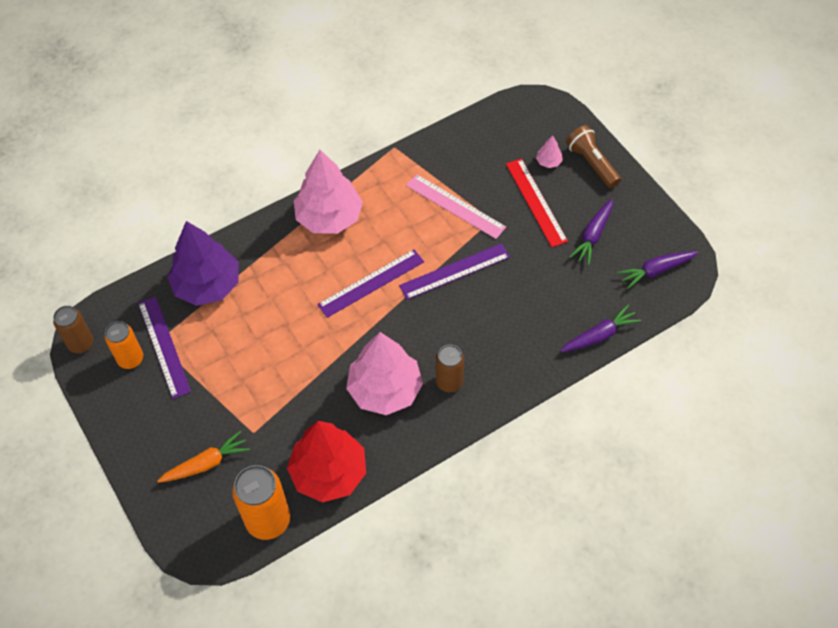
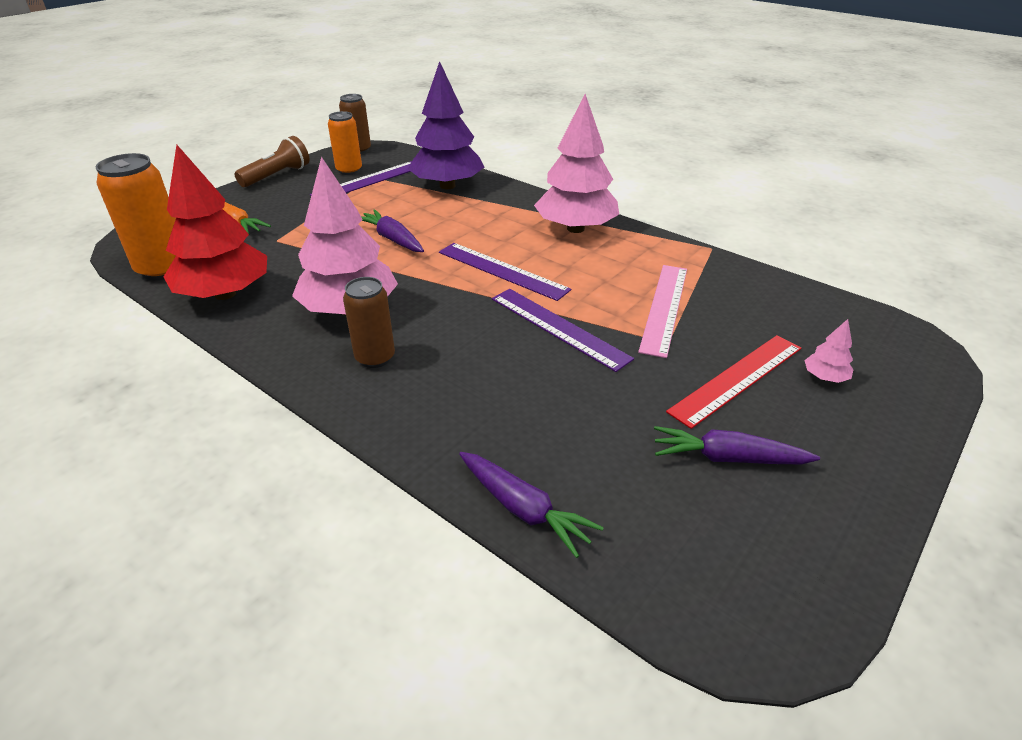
camera: 70 degrees right, 20 degrees down
brown flashlight [566,125,621,188] -> brown flashlight moved to [234,136,309,187]
purple carrot [617,251,698,289] -> purple carrot moved to [362,209,424,252]

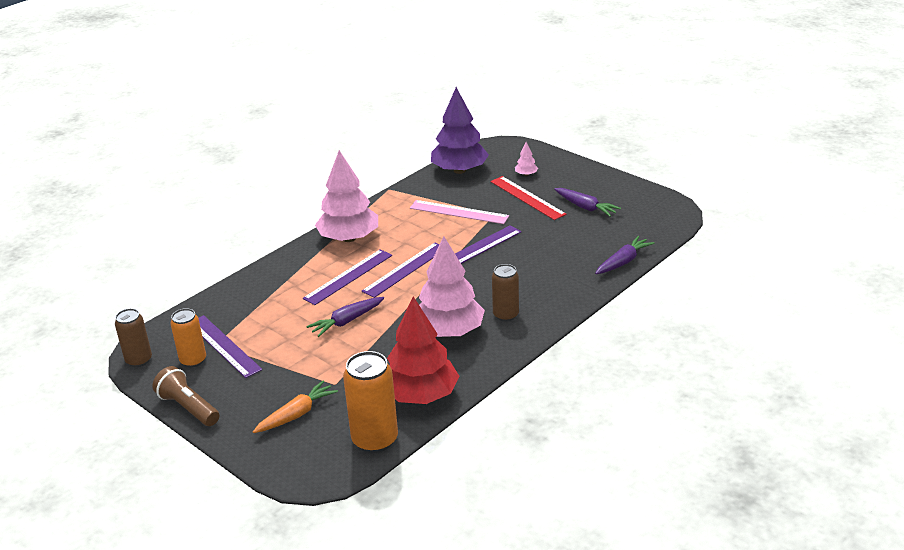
camera: 85 degrees left, 5 degrees down
purple tree [408,61,484,189] -> purple tree moved to [431,87,489,174]
purple carrot [654,426,820,465] -> purple carrot turned 60 degrees counterclockwise [554,188,621,217]
none -> purple ruler [303,249,392,305]

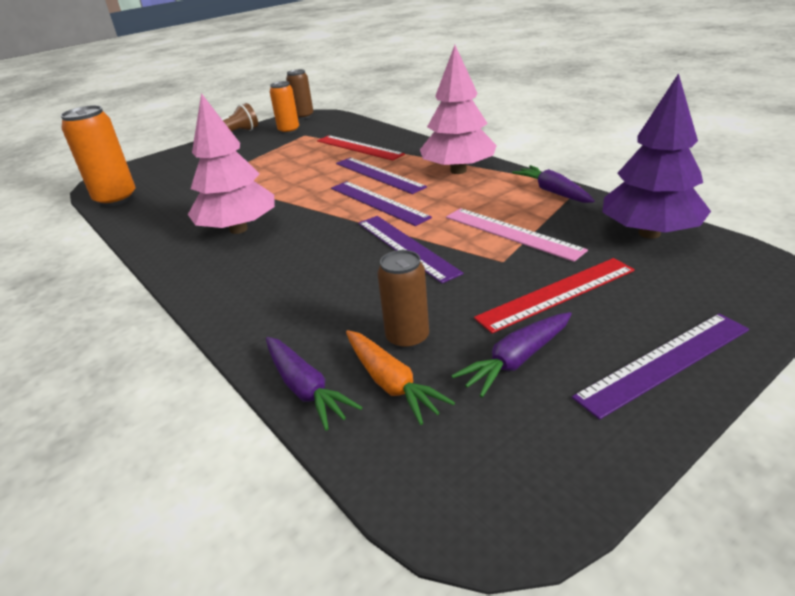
camera: 100 degrees right, 0 degrees up
purple ruler [199,315,262,378] -> purple ruler moved to [572,313,749,420]
orange carrot [253,380,338,433] -> orange carrot moved to [346,330,455,425]
purple carrot [306,297,384,337] -> purple carrot moved to [512,165,595,203]
red tree [387,296,460,404] -> none
pink ruler [410,200,509,224] -> pink ruler turned 75 degrees counterclockwise [446,208,588,262]
brown can [492,264,519,321] -> brown can moved to [377,250,429,350]
pink tree [515,142,538,176] -> none
none -> red ruler [317,135,405,161]

